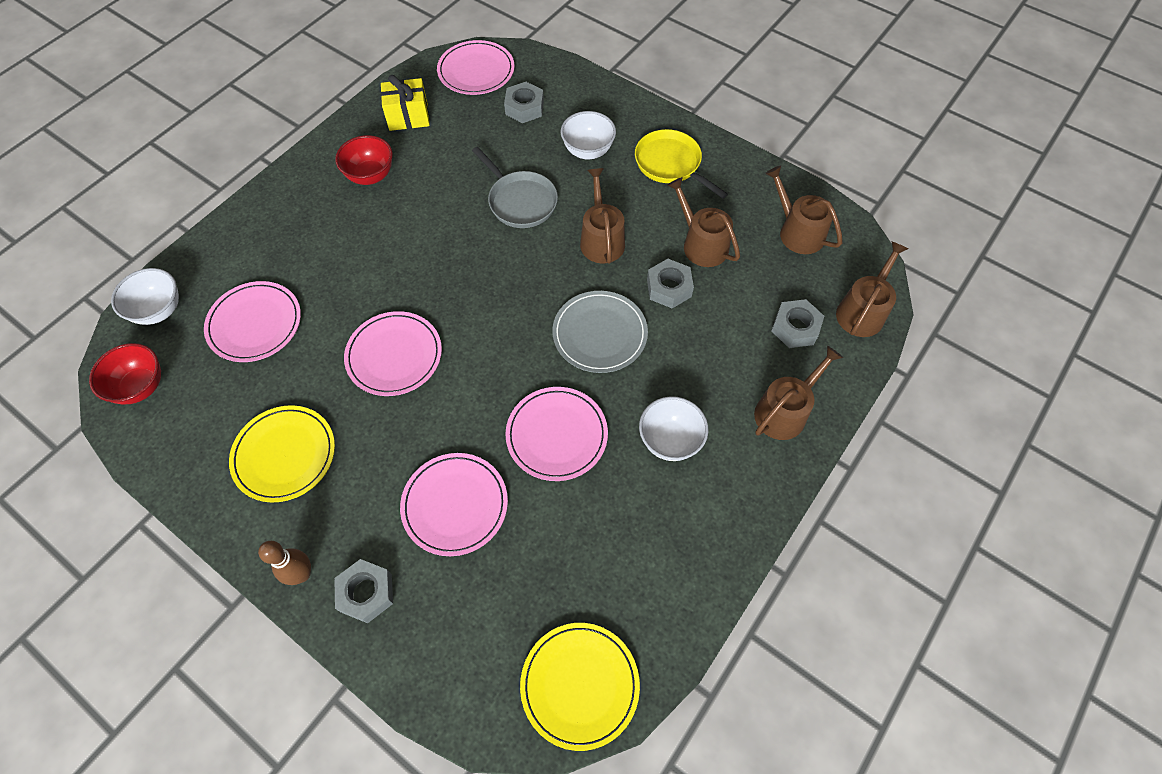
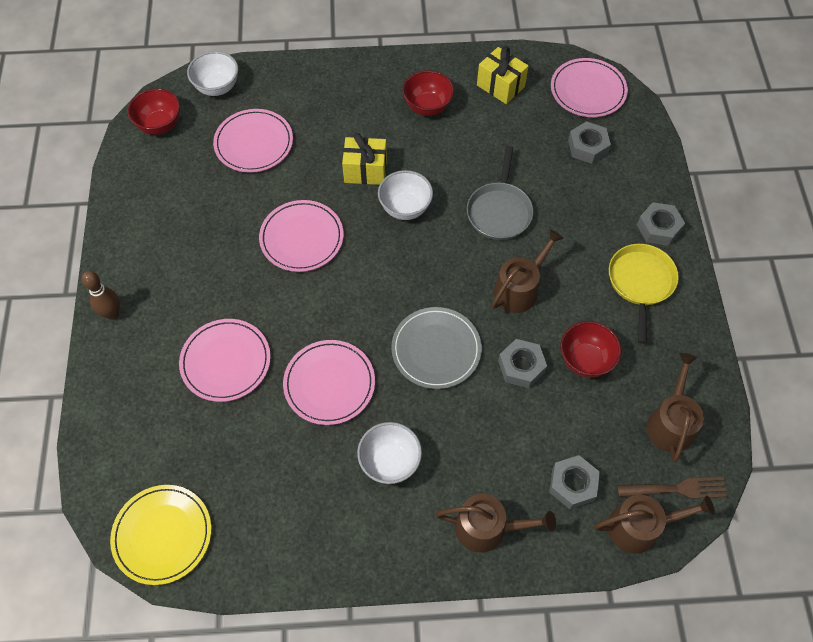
camera: 50 degrees right, 0 degrees up
yellow plate [229,405,335,503] -> none
grey nut [334,559,393,623] -> grey nut moved to [637,202,685,246]
white bowl [561,111,616,159] -> white bowl moved to [378,170,433,220]
brown watering can [667,177,740,267] -> red bowl [560,321,621,378]
none -> yellow gift [342,133,387,185]
none -> brown fork [617,477,728,499]

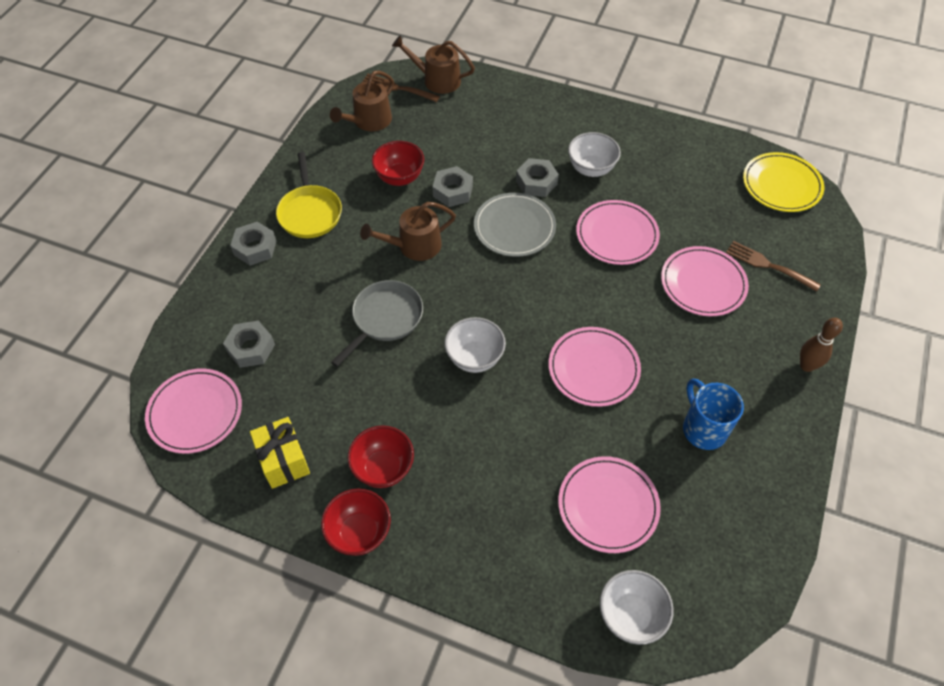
camera: 155 degrees left, 5 degrees down
red bowl [127,88,180,135] -> red bowl moved to [321,489,391,556]
yellow gift [342,133,387,185] -> none
brown watering can [435,494,556,553] -> none
grey nut [549,455,600,509] -> grey nut moved to [516,158,559,197]
yellow pan [609,244,679,344] -> yellow pan turned 45 degrees counterclockwise [276,152,342,238]
none -> blue mug [683,379,744,450]
none -> brown fork [726,241,821,292]

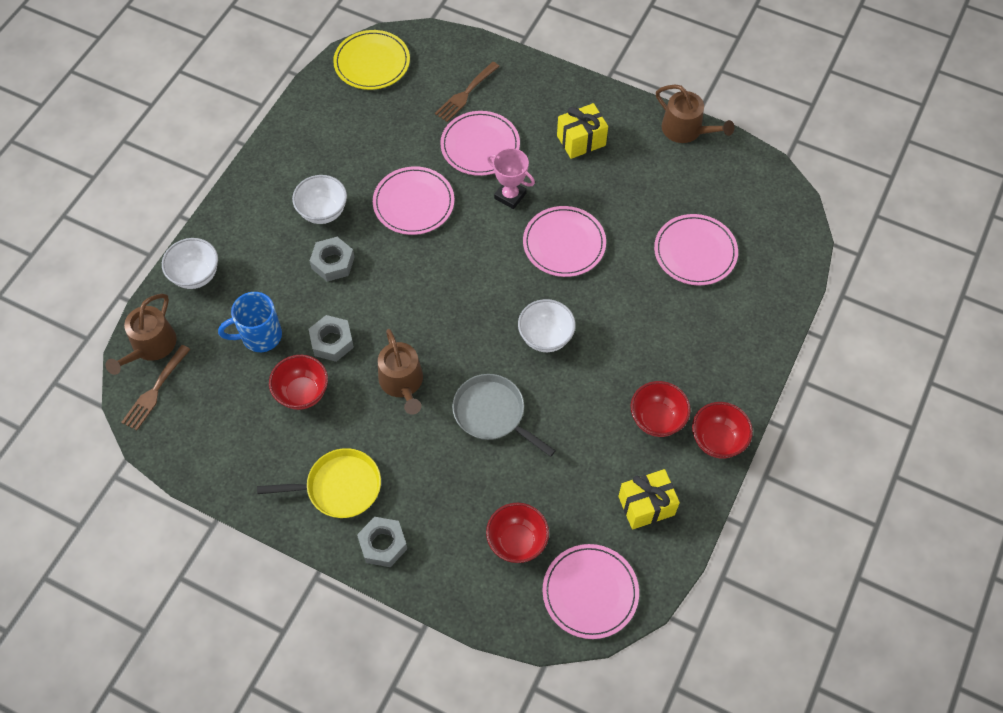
camera: 85 degrees left, 5 degrees up
grey nut [223,321,275,368] -> red bowl [486,503,549,563]
brown watering can [330,71,394,131] -> brown watering can moved to [656,84,734,143]
grey plate [474,193,556,257] -> none
white bowl [600,570,674,645] -> white bowl moved to [162,238,218,289]
blue mug [683,379,744,450] -> blue mug moved to [218,292,282,352]
brown bowling pin [800,318,843,372] -> none
none -> pink trophy [487,148,535,209]
none -> yellow gift [557,103,608,159]

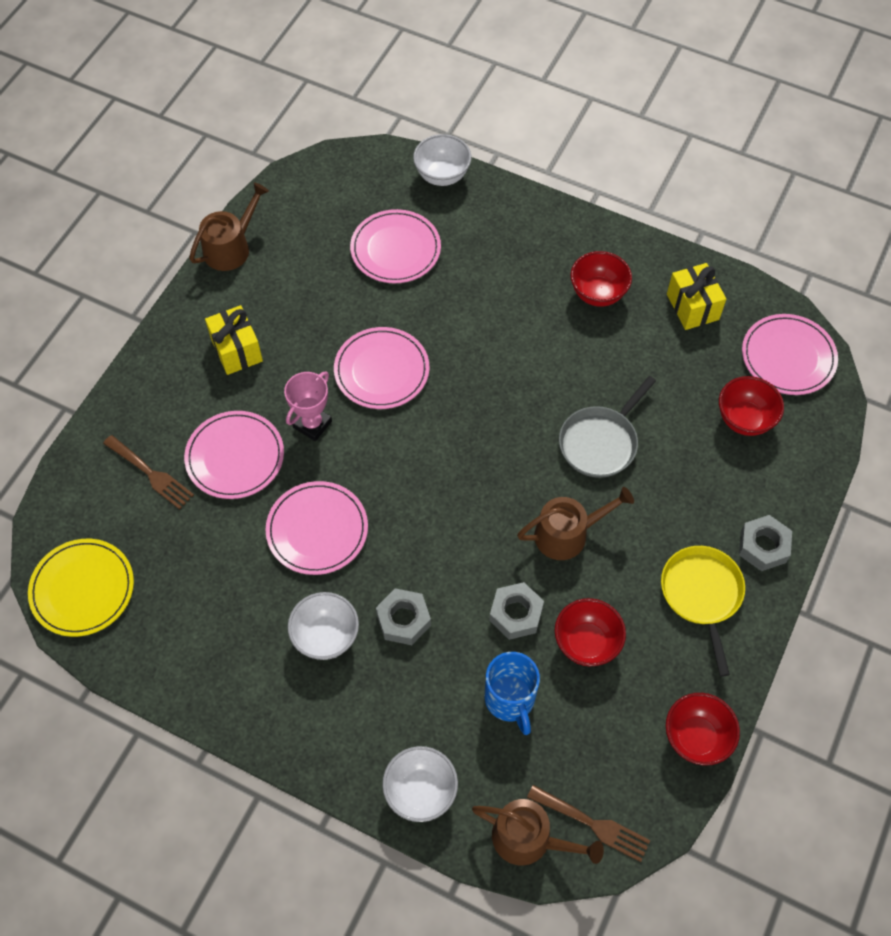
camera: 90 degrees left, 0 degrees up
white bowl [518,299,576,352] -> white bowl moved to [413,134,472,186]
red bowl [692,402,753,458] -> red bowl moved to [666,693,740,765]

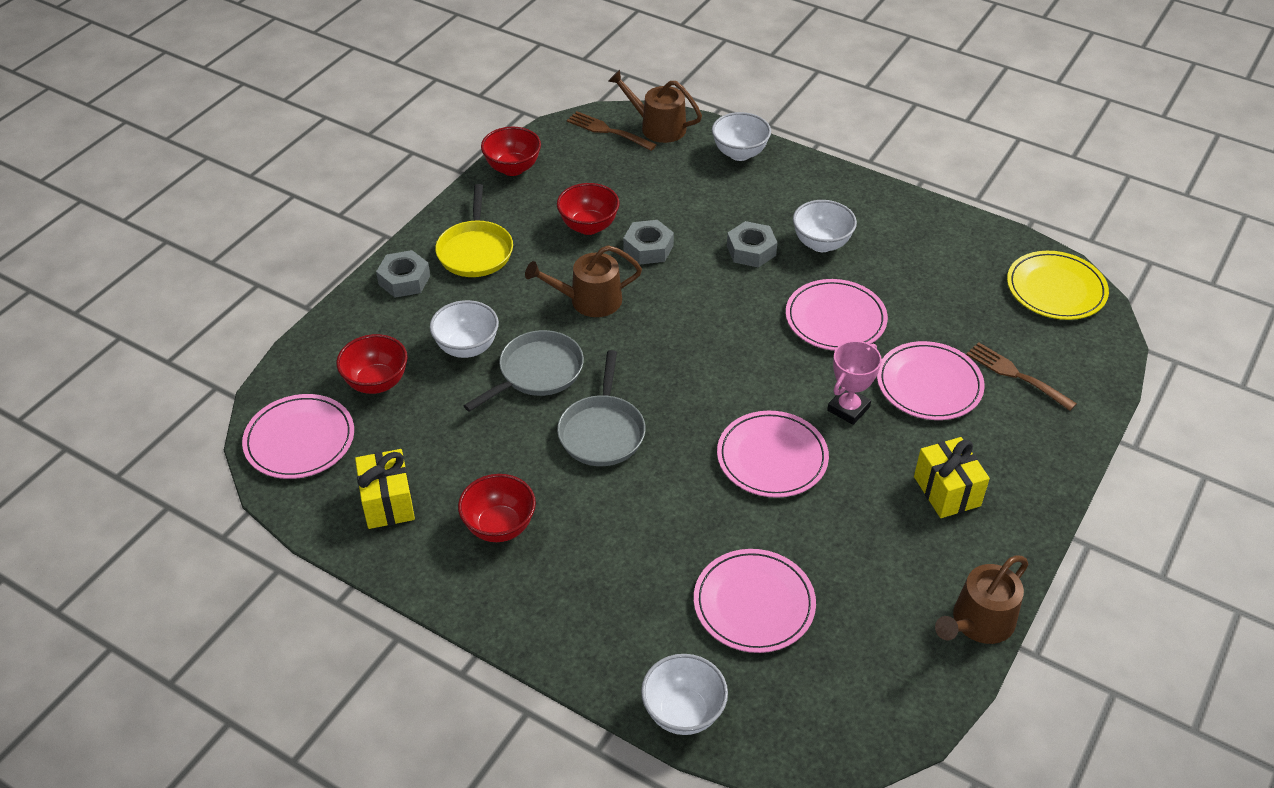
camera: 175 degrees left, 15 degrees down
blue mug [485,652,540,735] -> none
none -> white bowl [430,300,499,358]
none -> grey pan [557,350,645,466]

